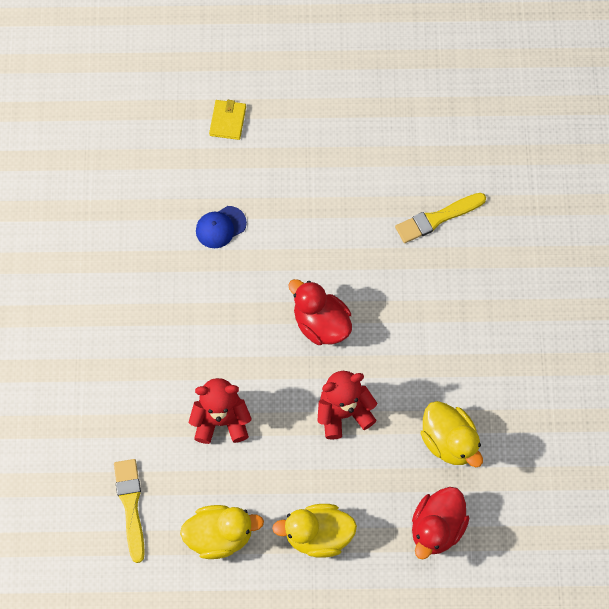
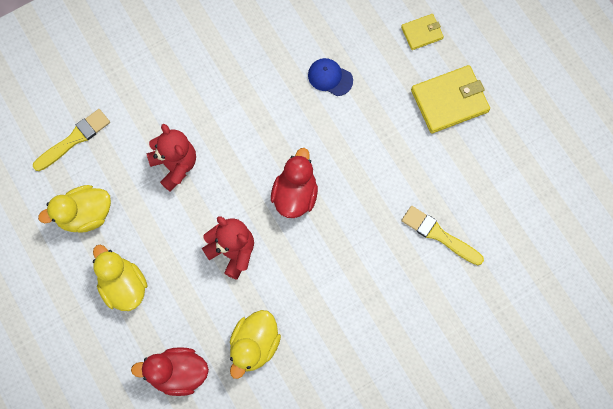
camera: 60 degrees right, 5 degrees up
yellow duck [180,505,264,559] -> yellow duck turned 105 degrees clockwise [38,185,111,233]
none -> yellow wallet [411,65,490,134]

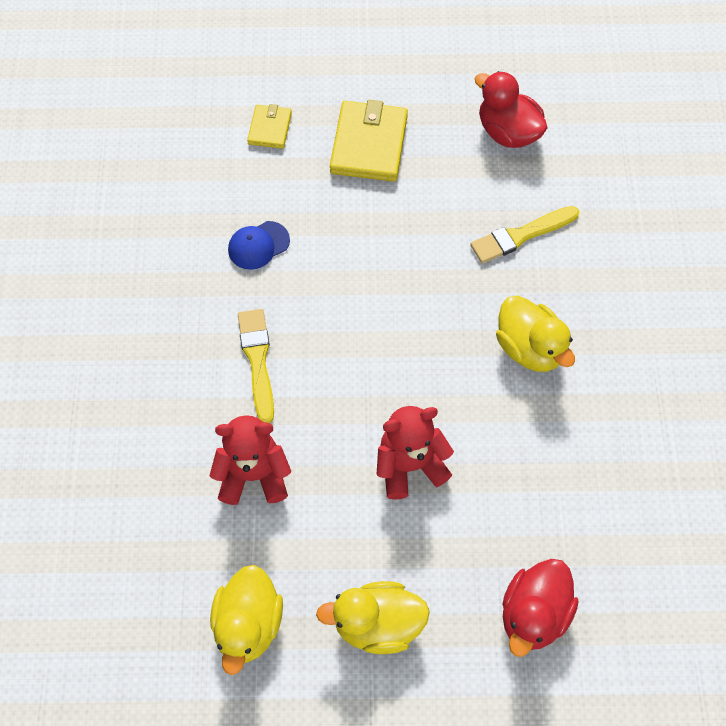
camera: 60 degrees left, 10 degrees down
yellow brush [33,109,110,171] -> yellow brush moved to [238,309,274,423]
yellow duck [230,310,281,379] -> yellow duck moved to [496,295,575,372]
red duck [271,148,318,218] -> red duck moved to [475,71,547,148]

